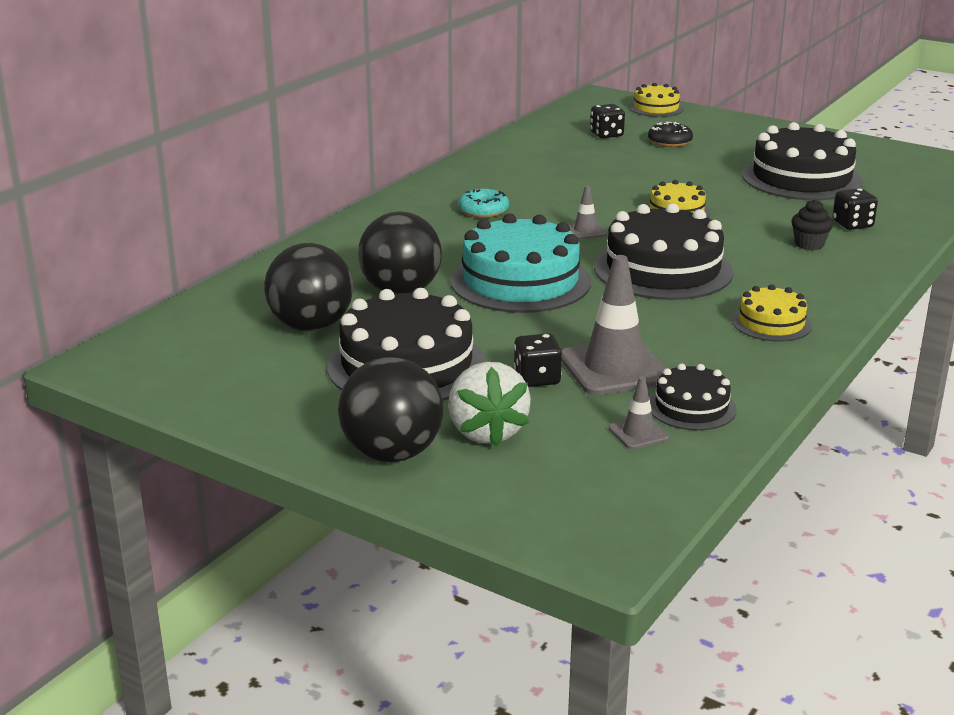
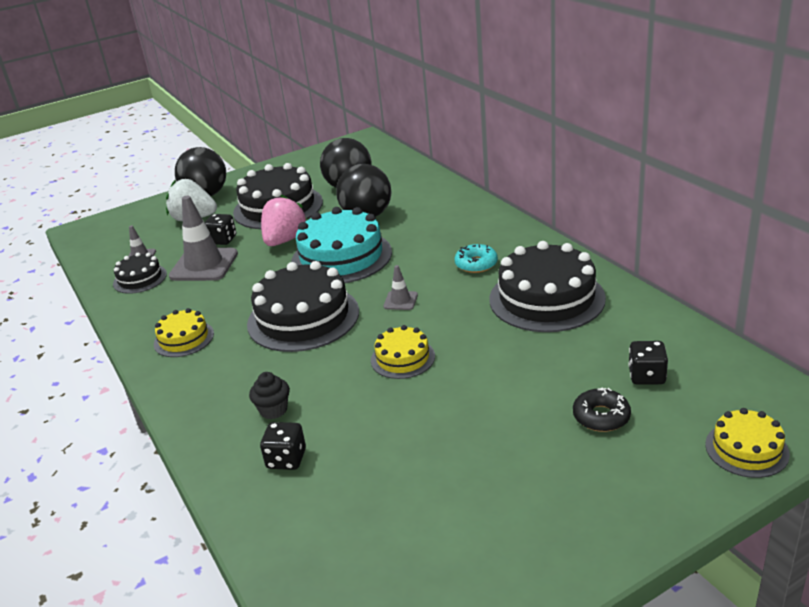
camera: 120 degrees right, 5 degrees up
black cake [742,122,863,200] -> black cake moved to [489,241,606,332]
none -> pink strawberry [261,195,307,246]

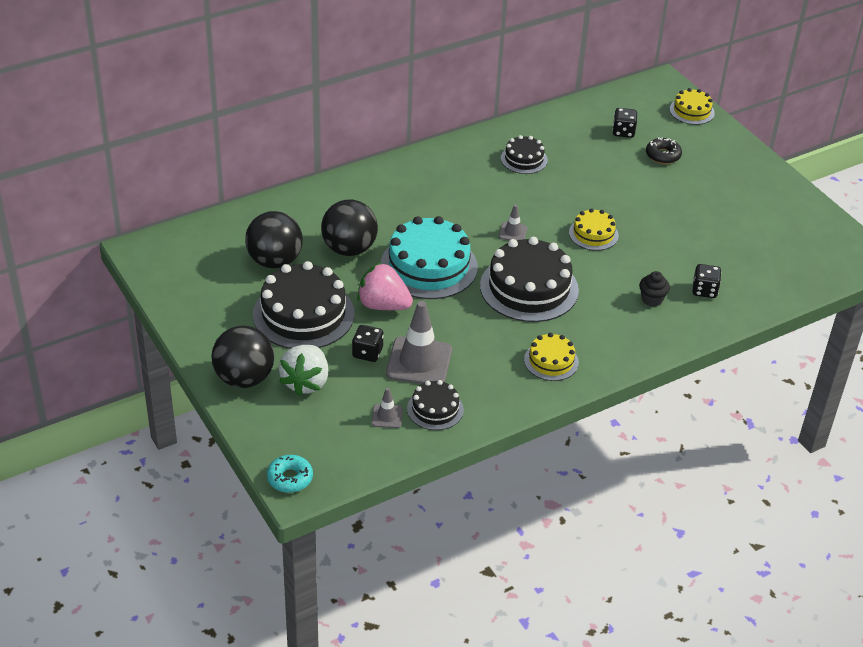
camera: 95 degrees left, 10 degrees up
turquoise donut [455,244,498,273] -> turquoise donut moved to [267,455,313,493]
black cake [489,241,606,332] -> black cake [501,135,548,174], size x0.53

